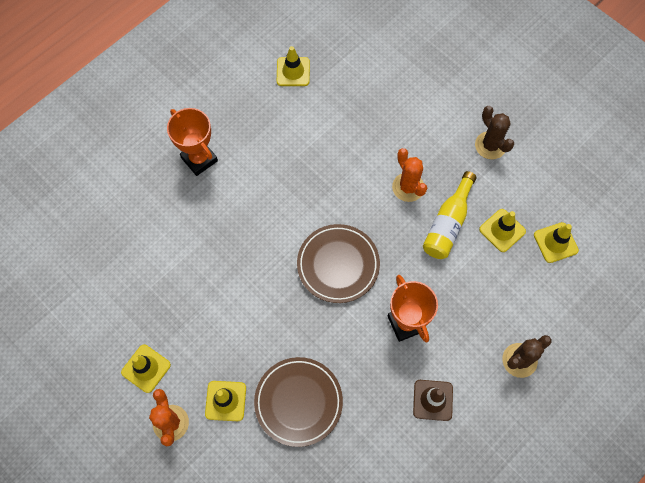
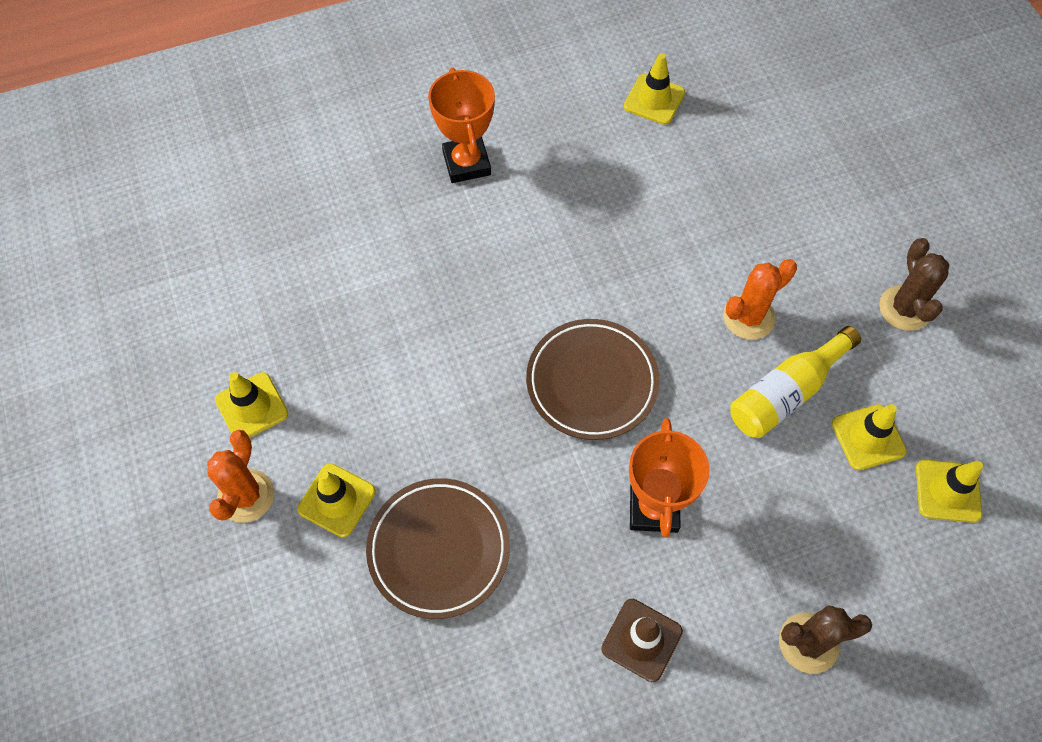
camera: 25 degrees right, 5 degrees down
orange cactus [392,148,427,202] -> orange cactus turned 60 degrees clockwise [723,259,797,340]

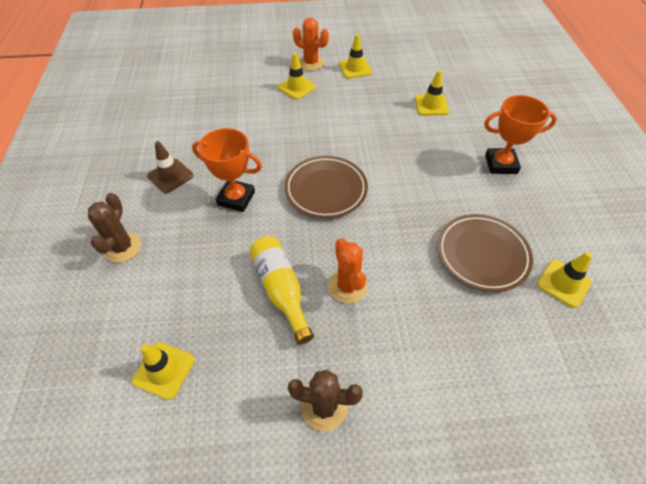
camera: 105 degrees right, 10 degrees down
brown plate [366,478,510,619] -> brown plate moved to [437,214,533,292]
yellow traffic cone [832,404,907,470] -> yellow traffic cone moved to [415,70,449,116]

